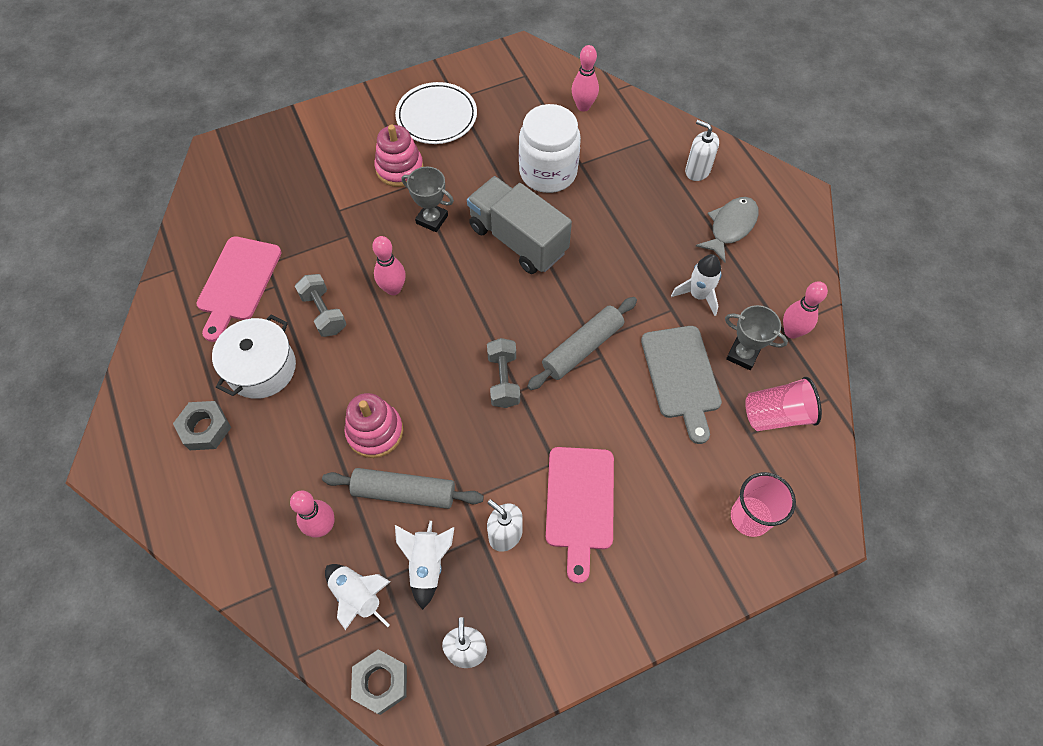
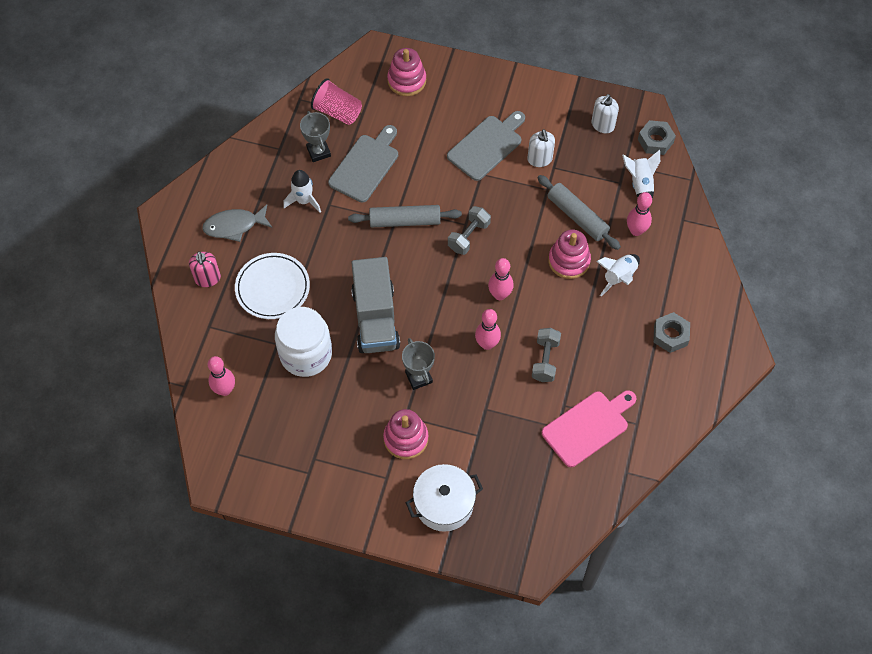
camera: 140 degrees left, 0 degrees up
white pot [212,315,296,399] -> white pot moved to [406,464,483,532]
white plate [395,82,477,144] -> white plate moved to [235,253,310,319]
white rocket [395,521,454,610] -> white rocket moved to [596,254,640,296]
pink cutting board [546,447,614,583] -> grey cutting board [447,111,525,181]
white soap dispenser [685,120,719,181] -> pink soap dispenser [189,251,221,287]
pink cup [731,472,796,537] -> pink stacking toy [387,48,426,96]
pink bowling pin [783,281,828,339] -> pink bowling pin moved to [488,258,514,300]

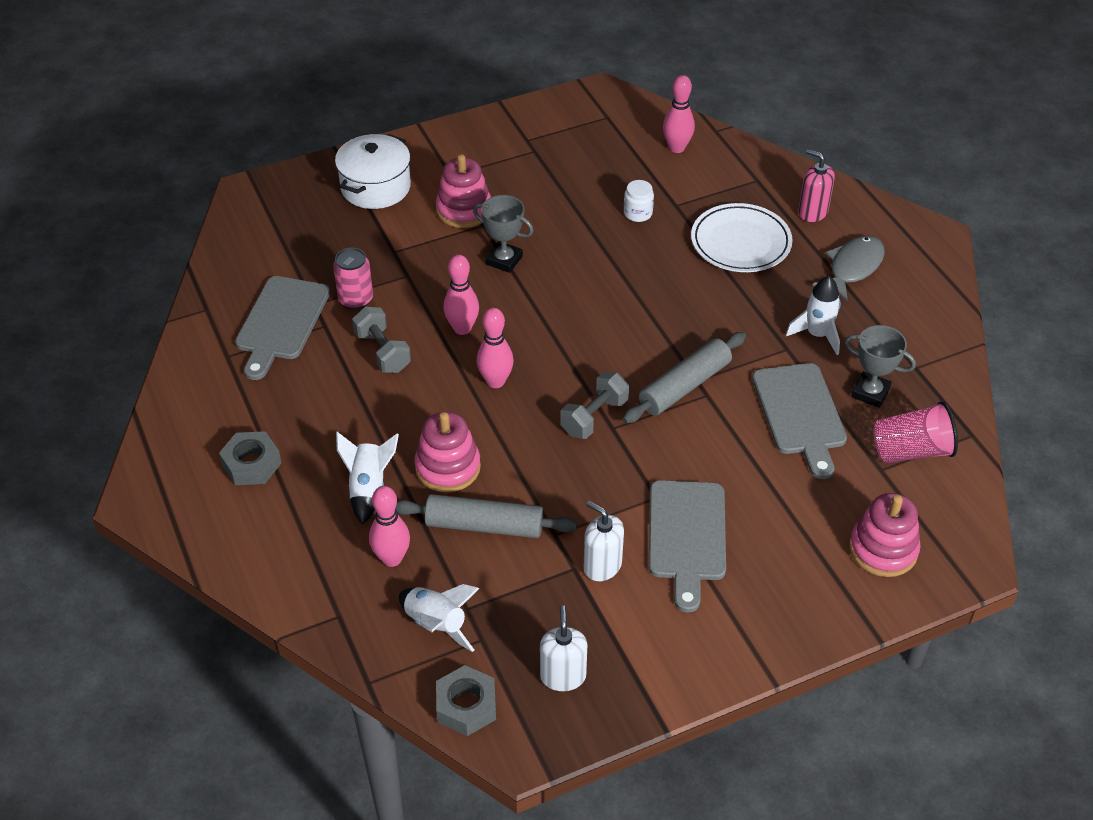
camera: 140 degrees right, 15 degrees down
white jar [275,307,332,377] -> white jar [624,180,654,222], size x0.43
grey truck [351,257,400,353] -> none
grey dumbbell [448,206,491,255] -> grey dumbbell turned 45 degrees clockwise [560,372,629,439]
pink cutting board [542,390,636,467] -> grey cutting board [235,276,330,380]
none -> pink can [333,248,373,310]

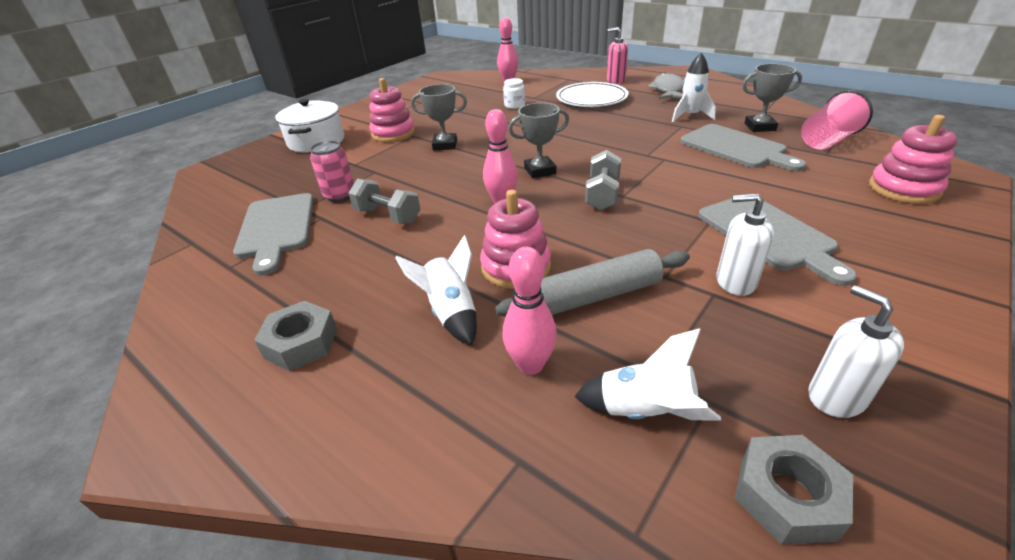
camera: 25 degrees left, 10 degrees down
pink bowling pin [443,255,479,335] -> none
grey rolling pin [623,332,746,423] -> none
none -> grey trophy [508,103,569,178]

